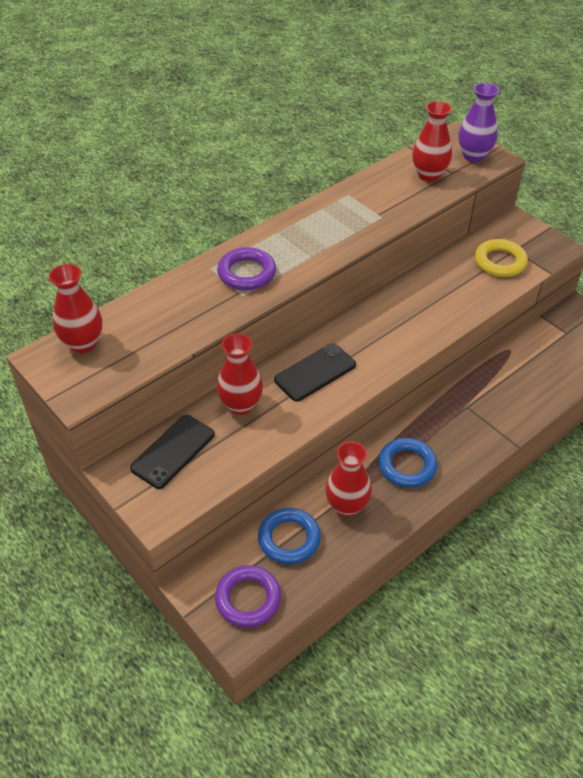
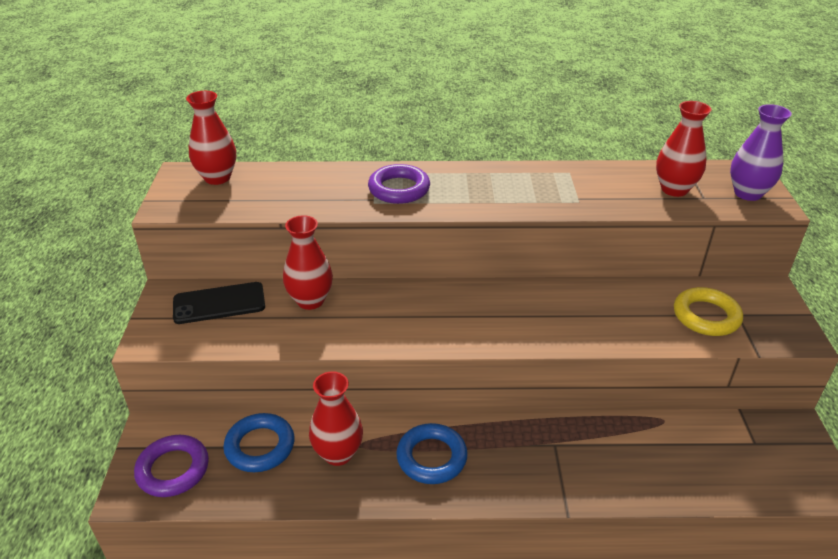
camera: 40 degrees right, 10 degrees down
black phone [274,343,356,402] -> none

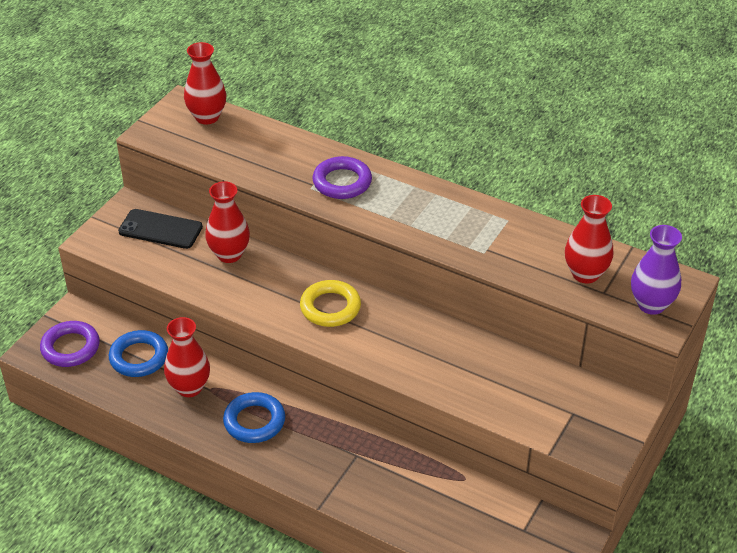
camera: 30 degrees right, 5 degrees up
yellow ring [674,287,743,336] -> yellow ring moved to [300,280,361,327]

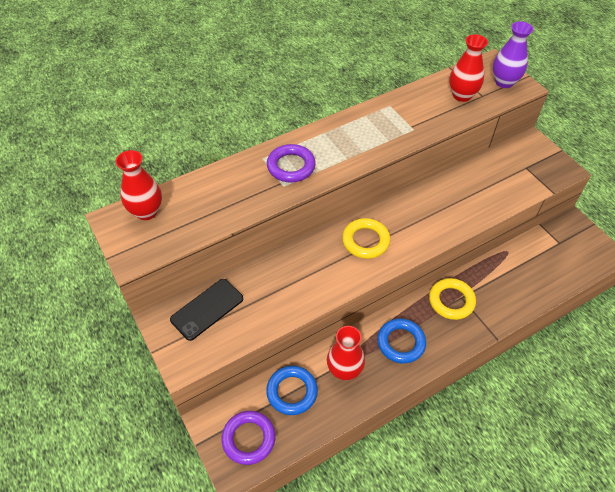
camera: 60 degrees left, 10 degrees up
red vase [205,181,250,263] -> none
none -> yellow ring [429,278,476,320]

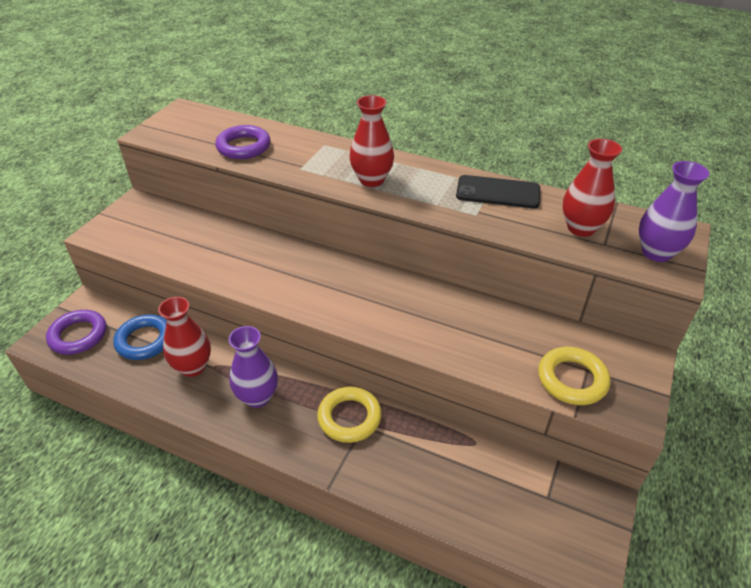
camera: 55 degrees right, 10 degrees down
red vase [116,150,162,220] -> red vase moved to [350,95,394,187]
black phone [170,279,243,341] -> black phone moved to [456,175,540,208]
purple ring [267,144,316,182] -> purple ring moved to [215,125,270,159]
yellow ring [342,218,390,259] -> yellow ring moved to [538,347,610,405]
blue ring [377,318,426,364] -> purple vase [229,326,278,408]

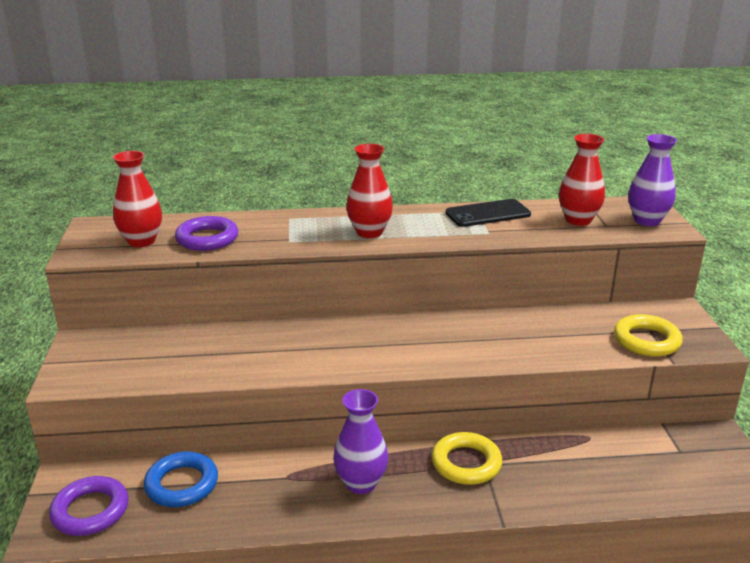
camera: 30 degrees left, 15 degrees down
red vase [158,297,211,377] -> red vase moved to [113,151,162,247]

